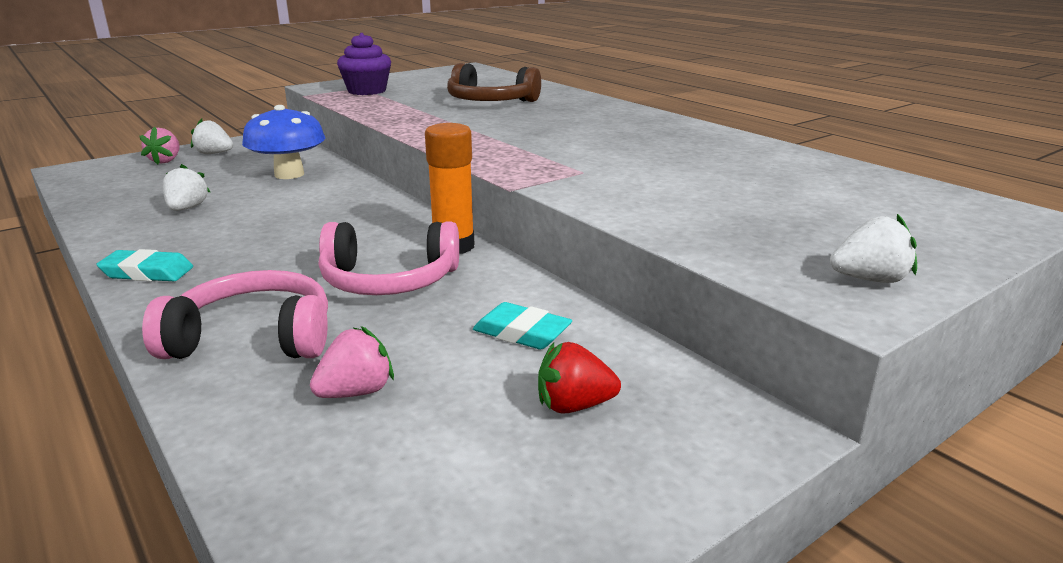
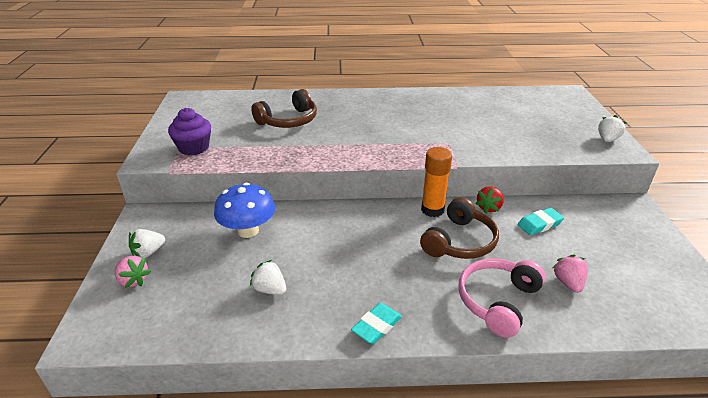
camera: 55 degrees left, 10 degrees up
pink headphones [319,221,459,295] -> brown headphones [420,197,499,259]
red strawberry [538,342,621,414] -> red strawberry moved to [475,186,504,214]

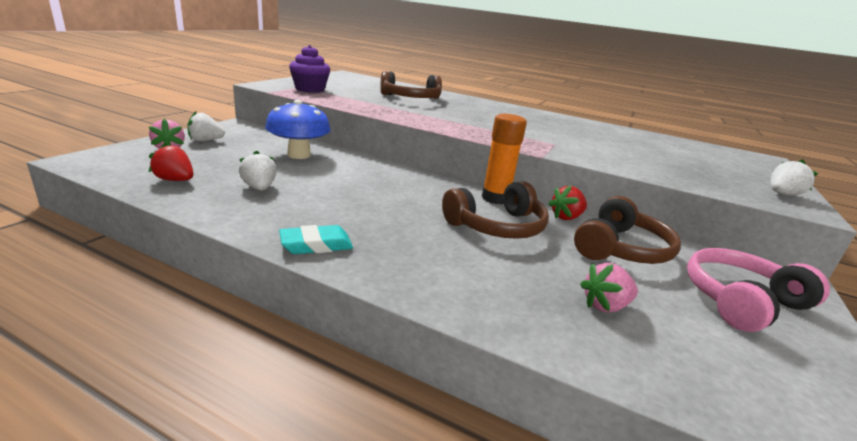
camera: 25 degrees right, 10 degrees down
pink headphones [458,258,546,338] -> pink headphones moved to [687,248,830,332]
turquoise eraser [518,208,564,235] -> brown headphones [574,196,681,264]
pink strawberry [553,255,588,293] -> pink strawberry turned 135 degrees counterclockwise [580,263,638,313]
none -> red strawberry [149,143,194,181]

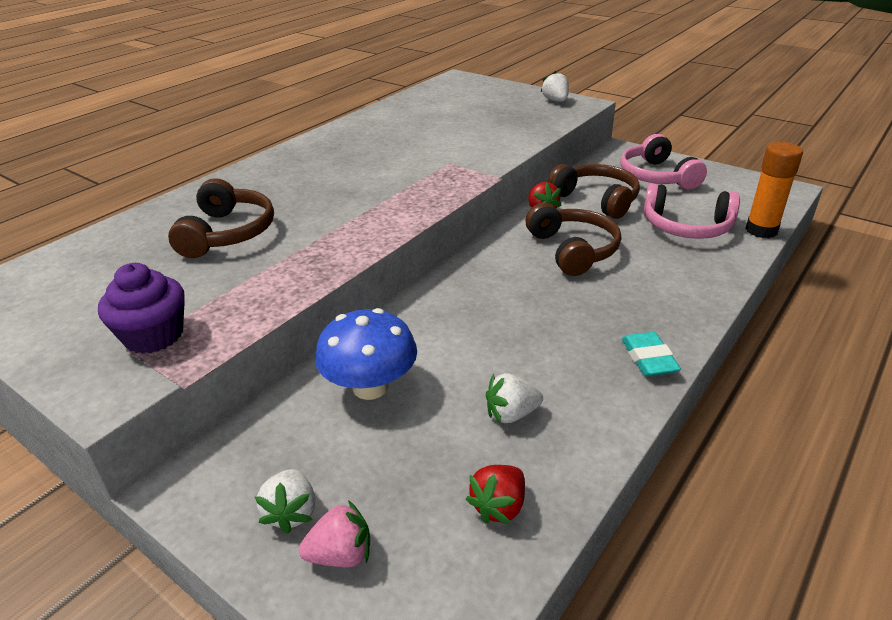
camera: 75 degrees left, 10 degrees up
orange glue stick [482,114,527,205] -> orange glue stick moved to [745,142,803,238]
pink strawberry [580,263,638,313] -> pink headphones [643,183,740,239]

